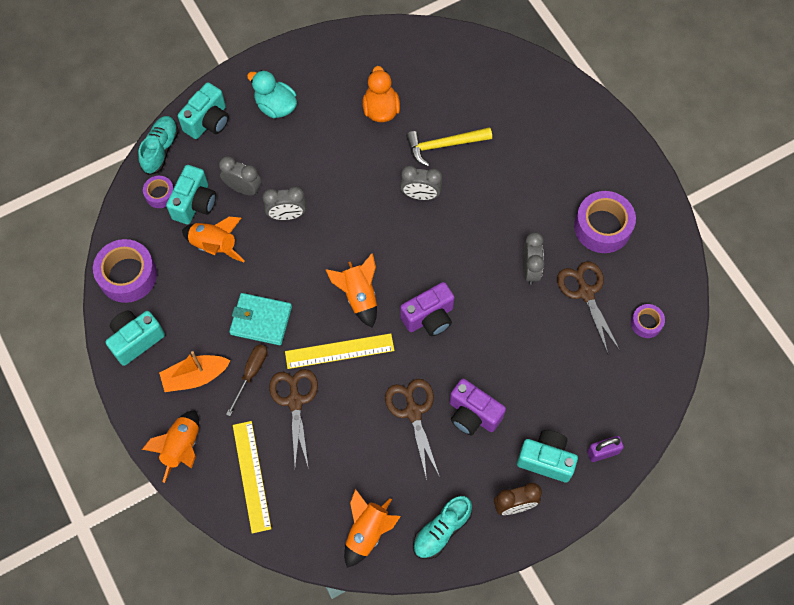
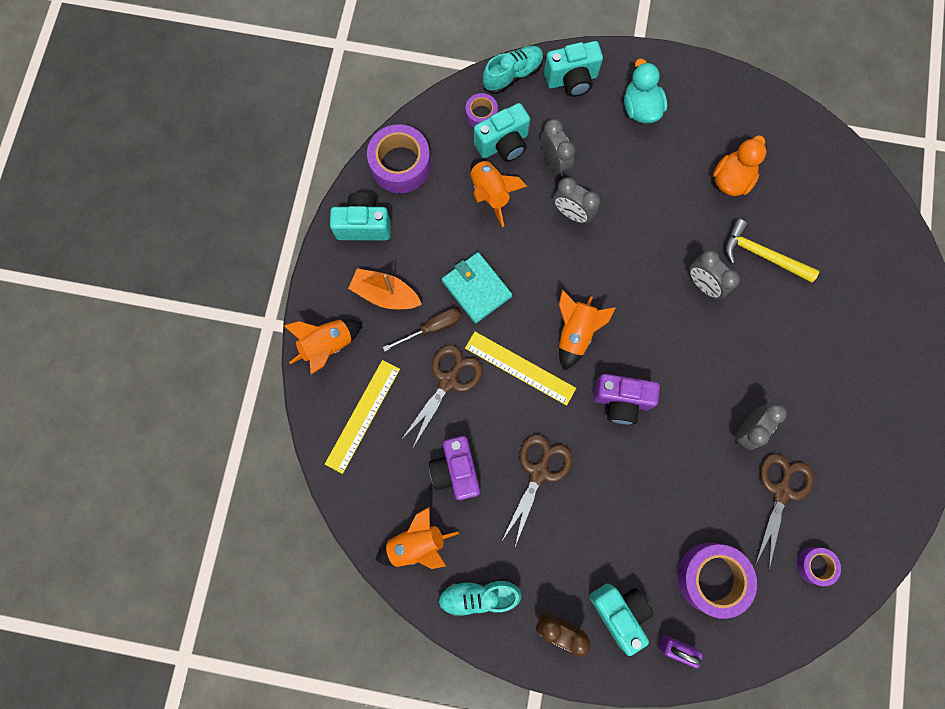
camera: 40 degrees right, 10 degrees up
purple camera [450,379,506,435] -> purple camera moved to [429,436,480,500]
purple tape [574,191,636,253] -> purple tape moved to [678,543,757,619]

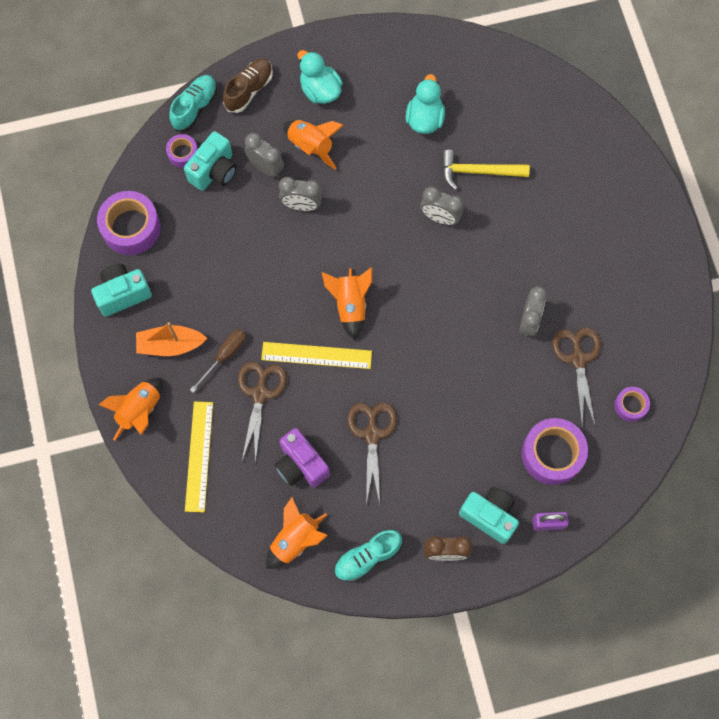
camera: 25 degrees left, 5 degrees down
turquoise wallet [442,252,512,323] -> none
orange rocket [470,158,527,227] -> orange rocket moved to [283,120,344,170]
turquoise camera [544,41,603,97] -> brown shoe [223,59,273,113]
purple camera [593,374,660,425] -> none
orange duck [713,135,767,196] -> turquoise duck [406,74,445,134]

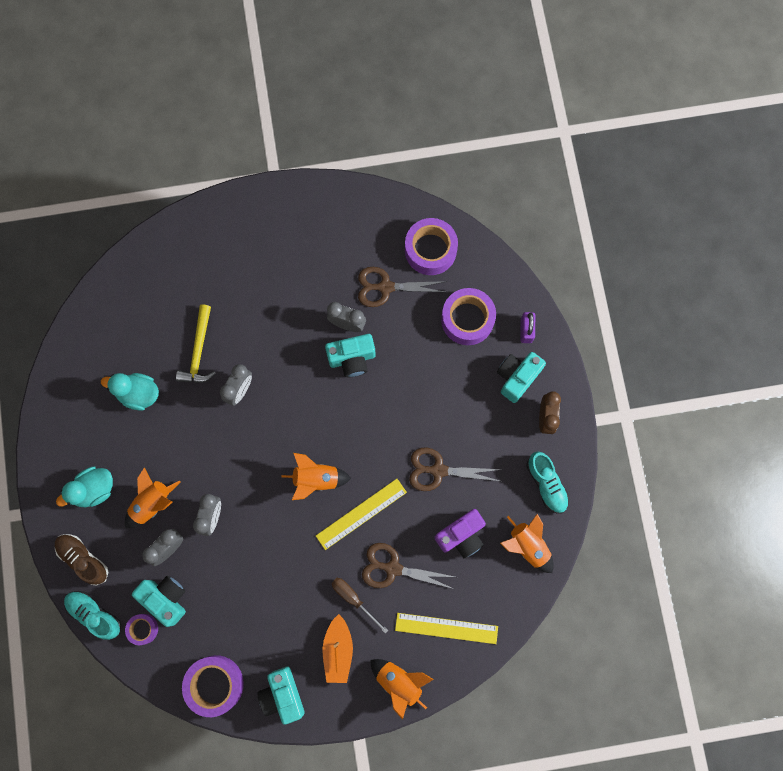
camera: 85 degrees left, 5 degrees up
yellow ruler [261,342,372,369] -> yellow ruler turned 45 degrees clockwise [316,479,407,550]
purple tape [614,387,650,422] -> purple tape [405,218,458,275], size x1.88
none -> turquoise camera [325,334,376,377]

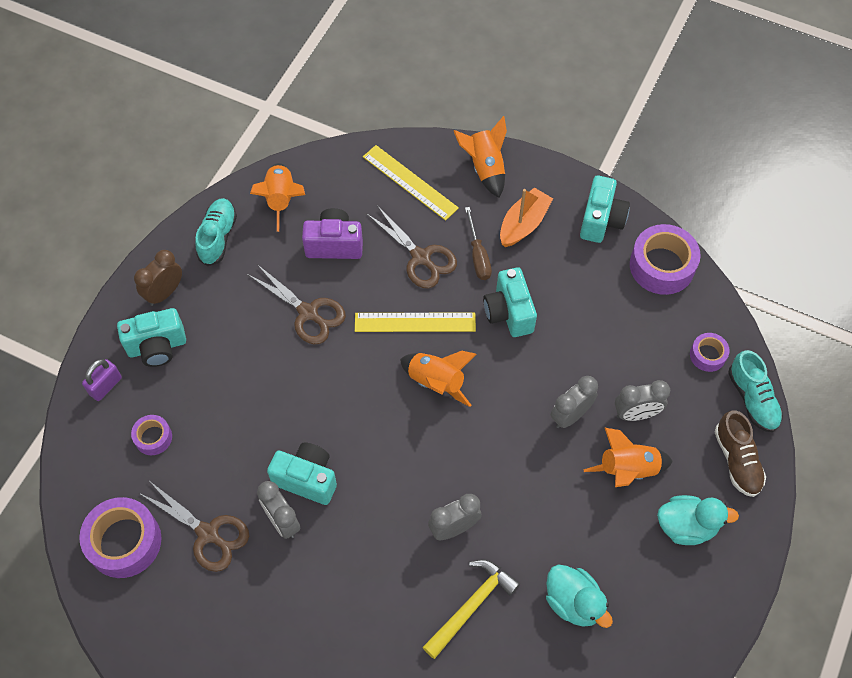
camera: 145 degrees left, 15 degrees down
turquoise camera [132,576,186,627] -> turquoise camera moved to [483,267,537,337]
purple tape [441,288,496,345] -> purple tape [131,415,172,455], size x0.53

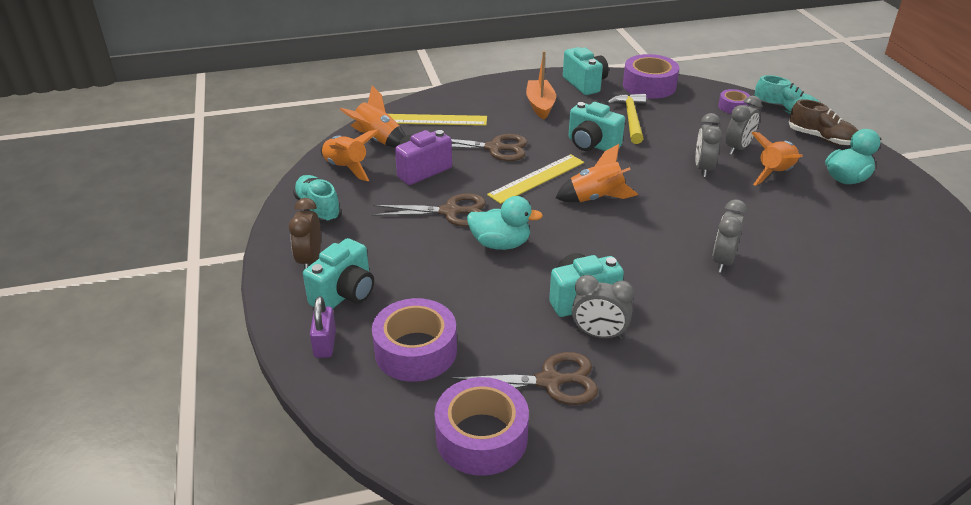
camera: 40 degrees left, 25 degrees down
purple tape [131,415,172,455] -> purple tape [372,298,457,382], size x1.88
yellow hammer [422,559,520,659] -> yellow hammer moved to [607,94,646,144]
orange rocket [454,116,507,198] -> orange rocket moved to [339,85,406,148]
brown screwdriver [465,207,492,280] -> none
turquoise duck [546,564,613,628] -> turquoise duck moved to [467,196,543,250]

